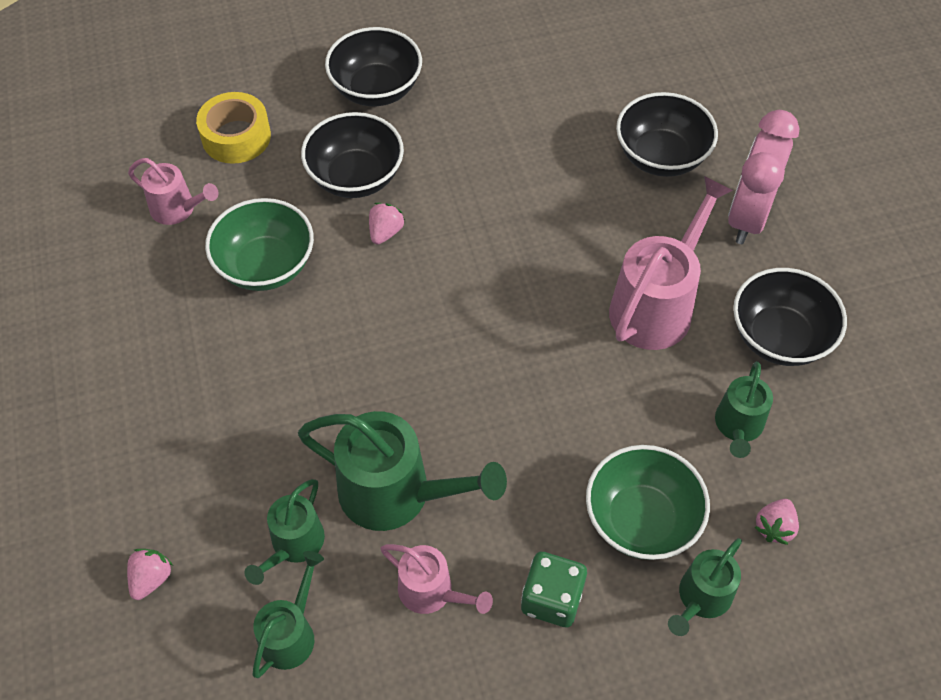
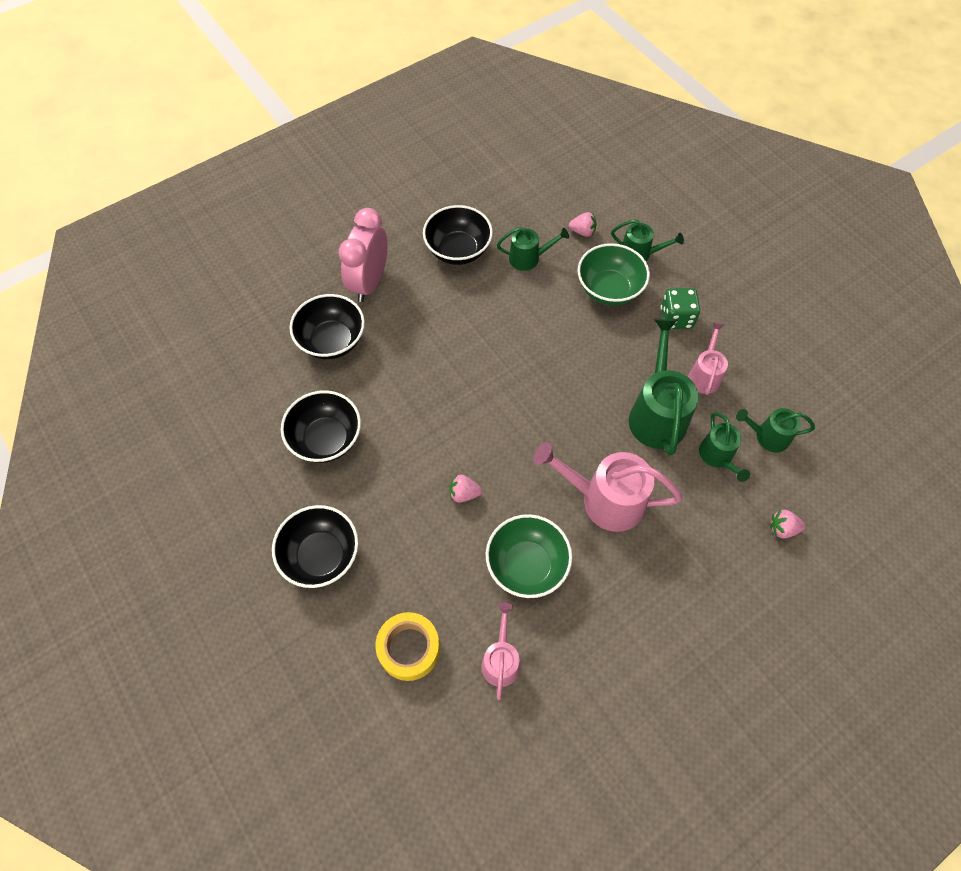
camera: 110 degrees left, 5 degrees up
green watering can [245,479,325,585] -> green watering can turned 75 degrees clockwise [699,412,750,482]
black bowl [301,112,404,198] -> black bowl moved to [281,390,361,463]
pink watering can [609,176,733,350] -> pink watering can moved to [534,442,683,532]
pink clock [728,110,800,244] -> pink clock turned 105 degrees clockwise [339,208,387,302]

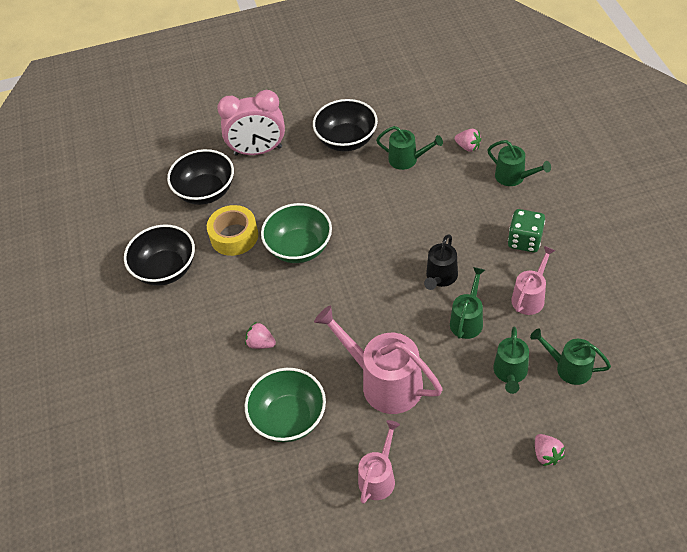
camera: 25 degrees right, 10 degrees down
black bowl [272,505,358,588] -> none
pink clock [339,208,387,302] -> pink clock turned 135 degrees counterclockwise [217,90,285,156]
yellow tape [375,612,440,681] -> yellow tape moved to [207,205,258,256]
pink watering can [481,603,520,700] -> pink watering can moved to [358,420,400,504]
green bowl [578,243,650,306] -> green bowl moved to [261,203,332,263]
green watering can [629,319,698,456] -> green watering can [450,267,485,339], size x0.57
pink strawberry [770,510,805,539] -> pink strawberry turned 135 degrees counterclockwise [535,434,565,466]
none -> black watering can [424,234,458,290]

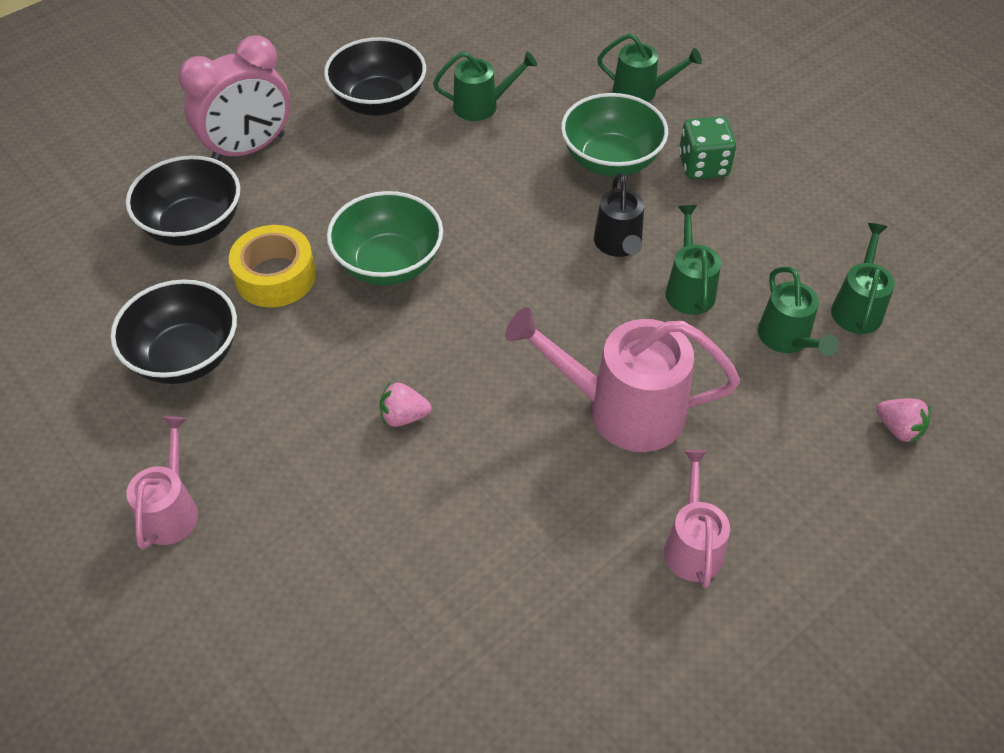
camera: 30 degrees left, 0 degrees up
green bowl [245,368,326,442] -> green bowl moved to [561,93,668,177]
pink strawberry [455,129,481,152] -> none
pink watering can [511,246,556,315] -> pink watering can moved to [126,416,198,549]
green watering can [530,328,611,385] -> green watering can turned 105 degrees clockwise [831,223,895,334]

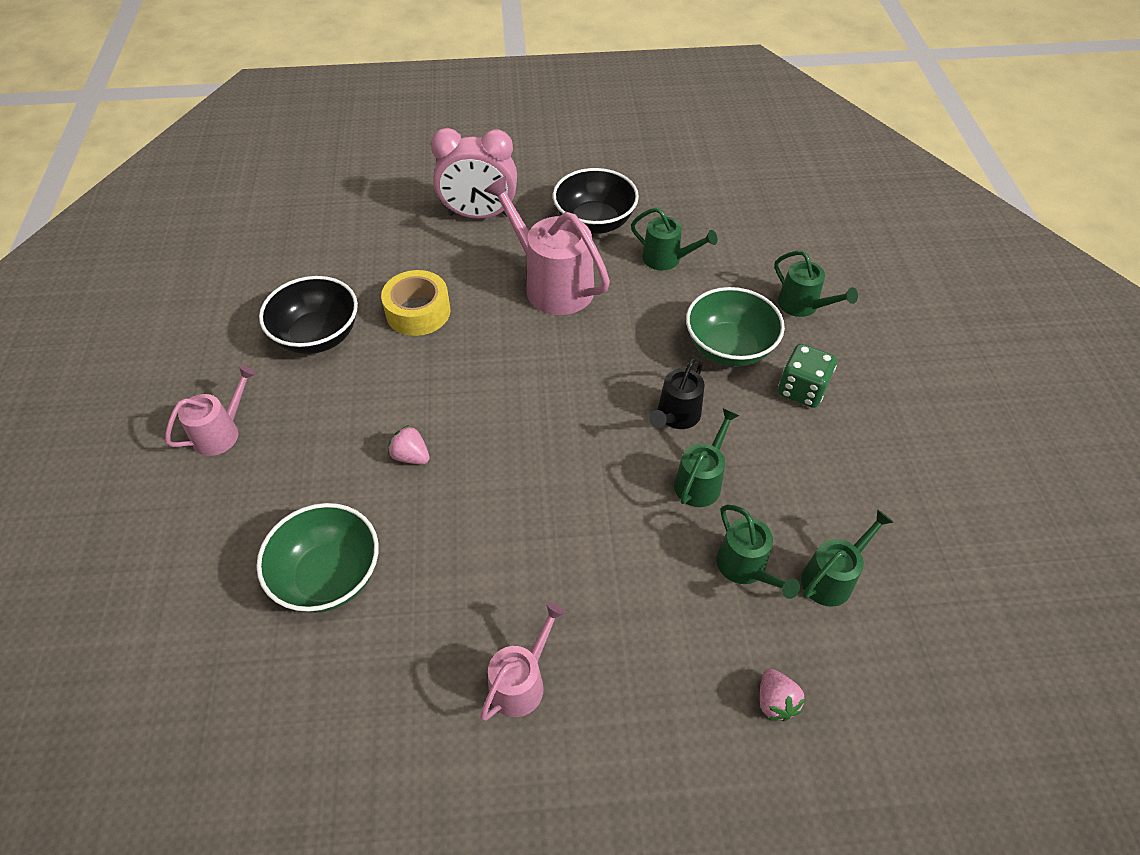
camera: 35 degrees right, 0 degrees up
black bowl [126,155,240,246] -> none
green bowl [327,191,443,285] -> green bowl moved to [256,503,379,613]
pink watering can [505,307,740,452] -> pink watering can moved to [484,176,610,315]
green watering can [758,266,838,356] -> green watering can turned 45 degrees counterclockwise [716,504,800,599]

